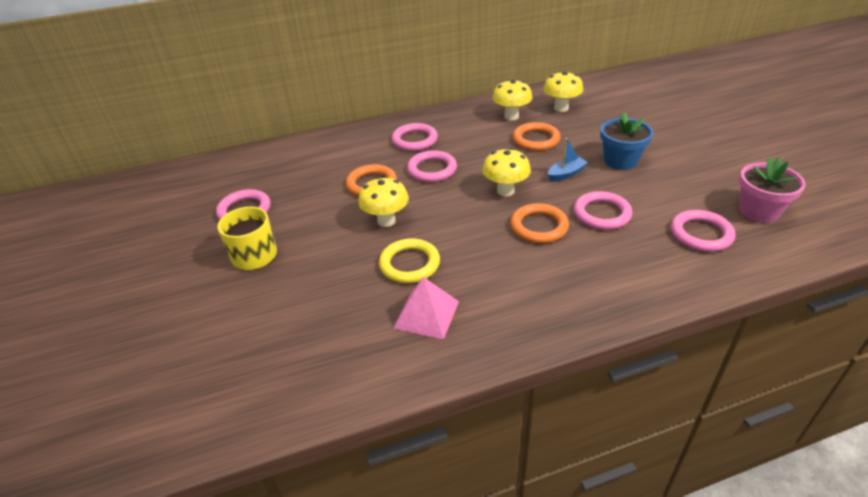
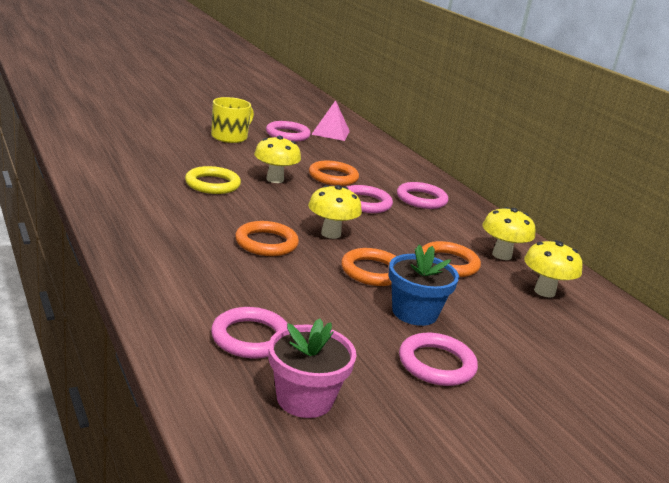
camera: 75 degrees right, 15 degrees down
pink pyramid [393,277,459,340] -> pink pyramid moved to [311,100,350,141]
blue boat [547,138,588,182] -> orange ring [341,248,396,286]
pink ring [574,191,633,230] -> pink ring moved to [399,333,478,386]

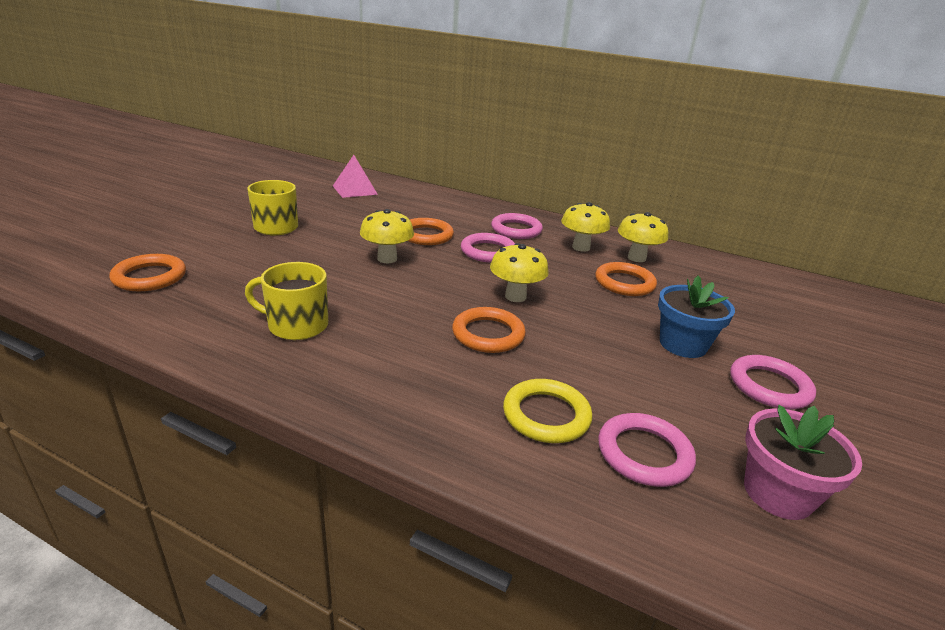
camera: 35 degrees left, 5 degrees up
yellow ring [185,166,241,194] -> yellow ring moved to [503,379,592,443]
pink ring [266,121,311,142] -> none
orange ring [341,248,396,286] -> orange ring moved to [109,254,186,291]
yellow mushroom [524,240,582,298] -> yellow mushroom moved to [561,202,610,252]
none -> yellow mug [245,262,328,340]

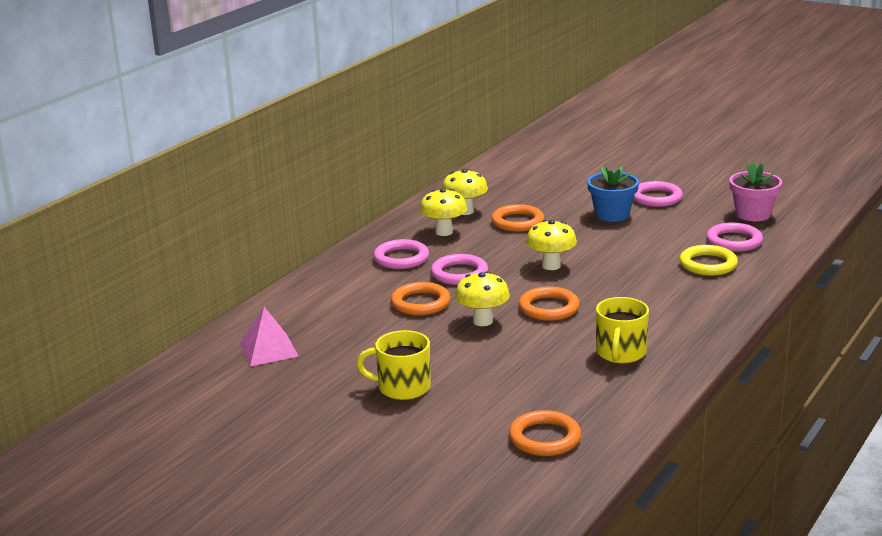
camera: 80 degrees left, 5 degrees down
orange ring [452,307,526,353] -> orange ring moved to [519,287,580,321]

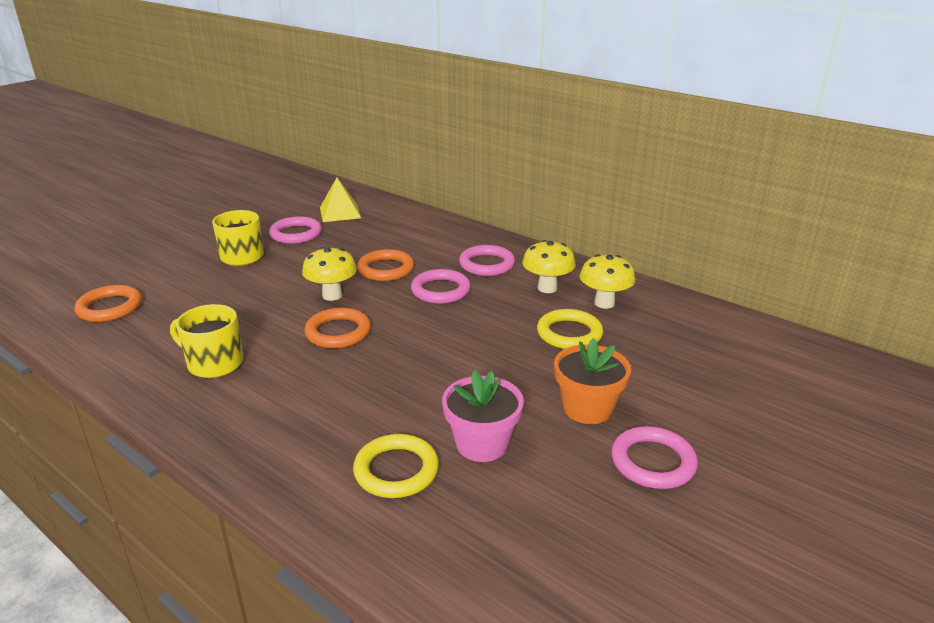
camera: 95 degrees right, 5 degrees up
pink pyramid [240,307,299,366] -> yellow pyramid [320,178,361,222]
orange ring [491,204,544,232] -> yellow ring [537,309,603,349]
yellow mushroom [526,220,577,270] -> none
blue flower pot [587,166,639,222] -> orange flower pot [554,338,631,424]
pink ring [706,223,763,252] -> pink ring moved to [269,217,322,244]
pink flower pot [729,162,782,221] -> pink flower pot moved to [442,371,524,462]

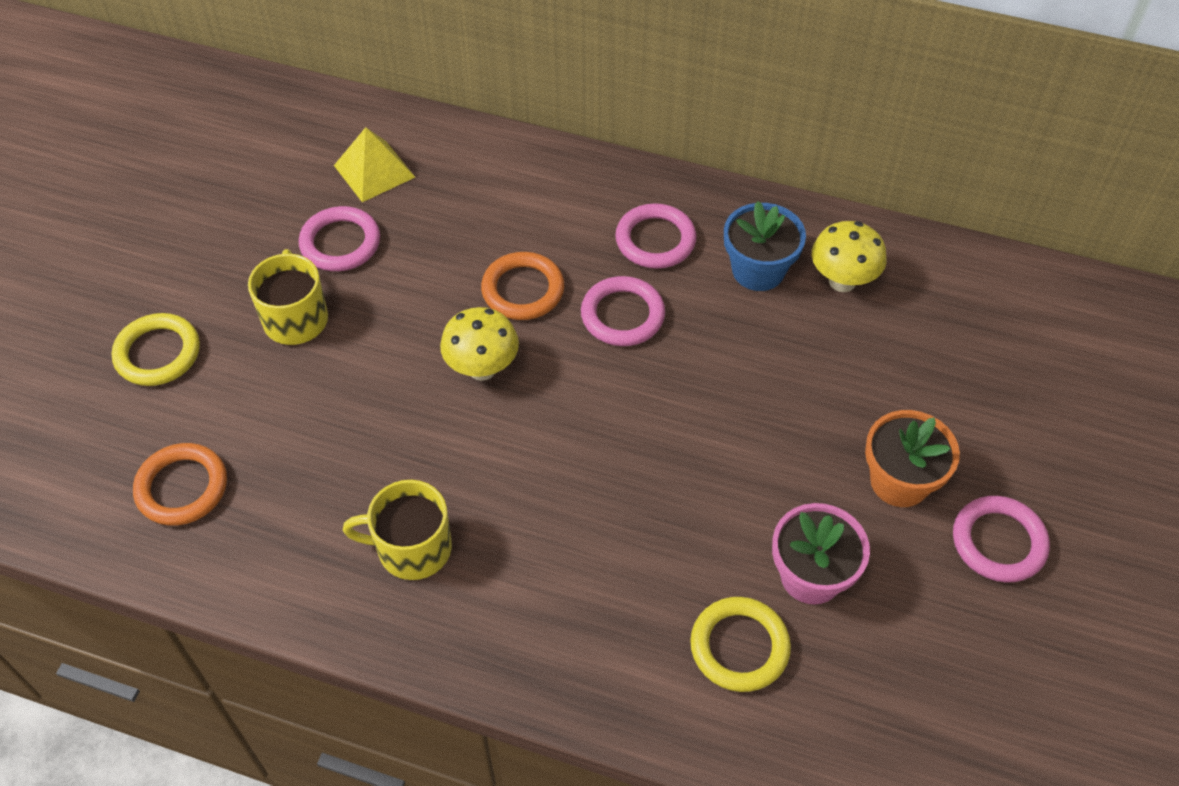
camera: 20 degrees left, 25 degrees up
orange ring [305,308,371,348] -> none
yellow mushroom [522,240,576,293] -> blue flower pot [724,201,806,291]
yellow ring [537,309,603,349] -> yellow ring moved to [112,313,200,386]

